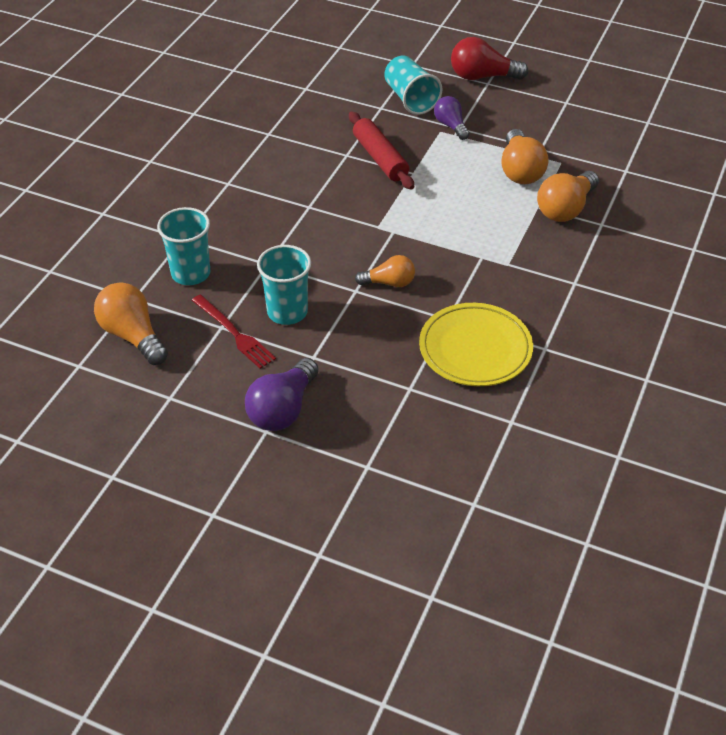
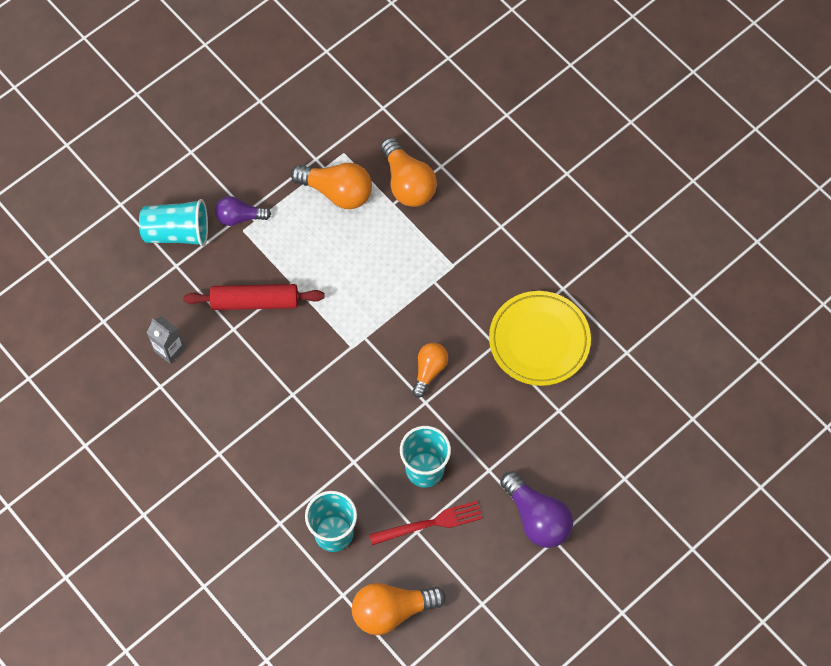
camera: 65 degrees left, 20 degrees up
red light bulb [451,37,529,80] -> none
none -> grey carton [147,316,185,364]

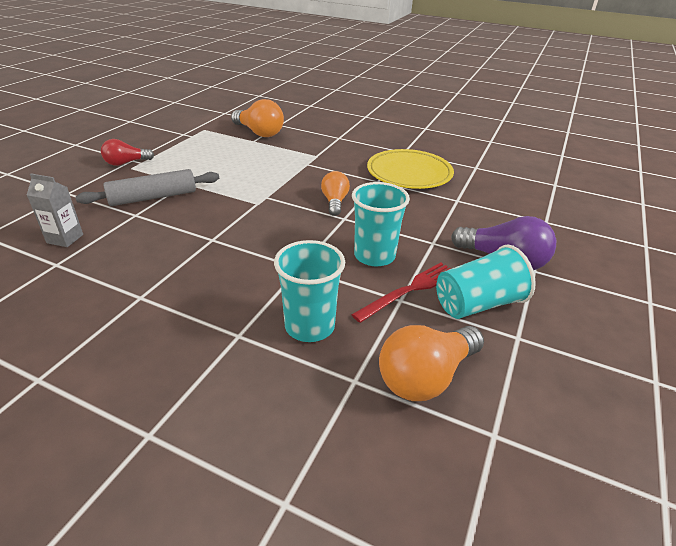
camera: 25 degrees left, 30 degrees down
turquoise cup [139,199,208,246] -> turquoise cup moved to [436,245,536,319]
red rolling pin [183,284,325,310] -> grey rolling pin [76,169,219,206]
purple light bulb [215,196,271,226] -> red light bulb [101,139,154,166]
orange light bulb [291,163,372,209] -> none

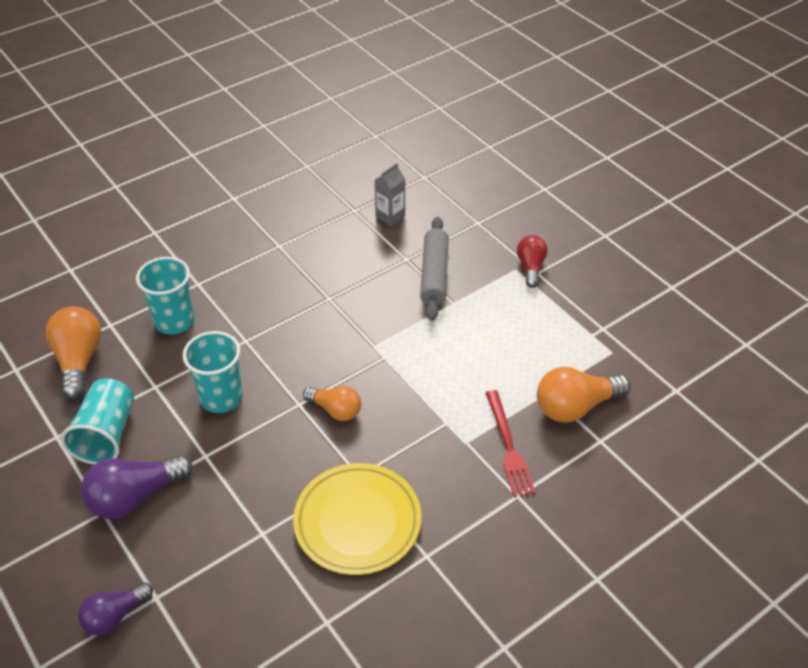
camera: 120 degrees right, 10 degrees up
red fork [351,263,451,323] -> red fork moved to [486,390,536,497]
none -> purple light bulb [78,582,153,636]

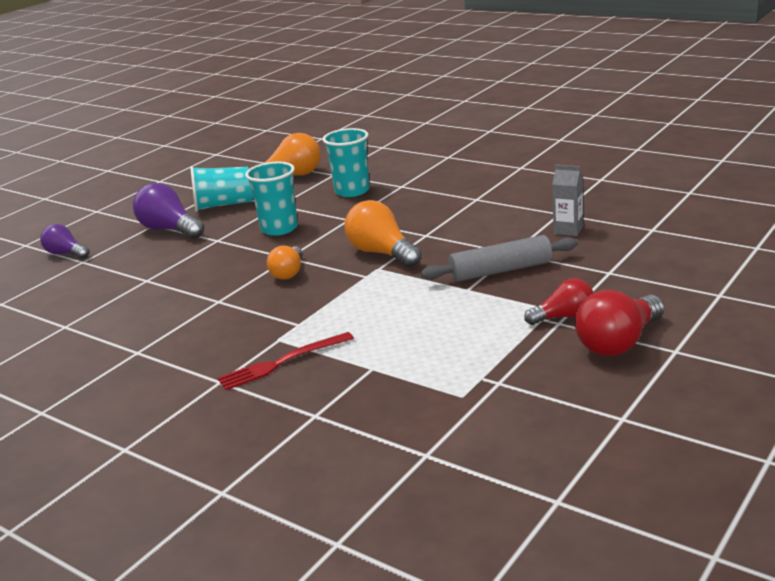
camera: 75 degrees right, 20 degrees down
yellow plate [293,463,421,575] -> none
orange light bulb [537,367,630,423] -> orange light bulb moved to [344,200,422,268]
none -> red light bulb [575,290,664,356]

